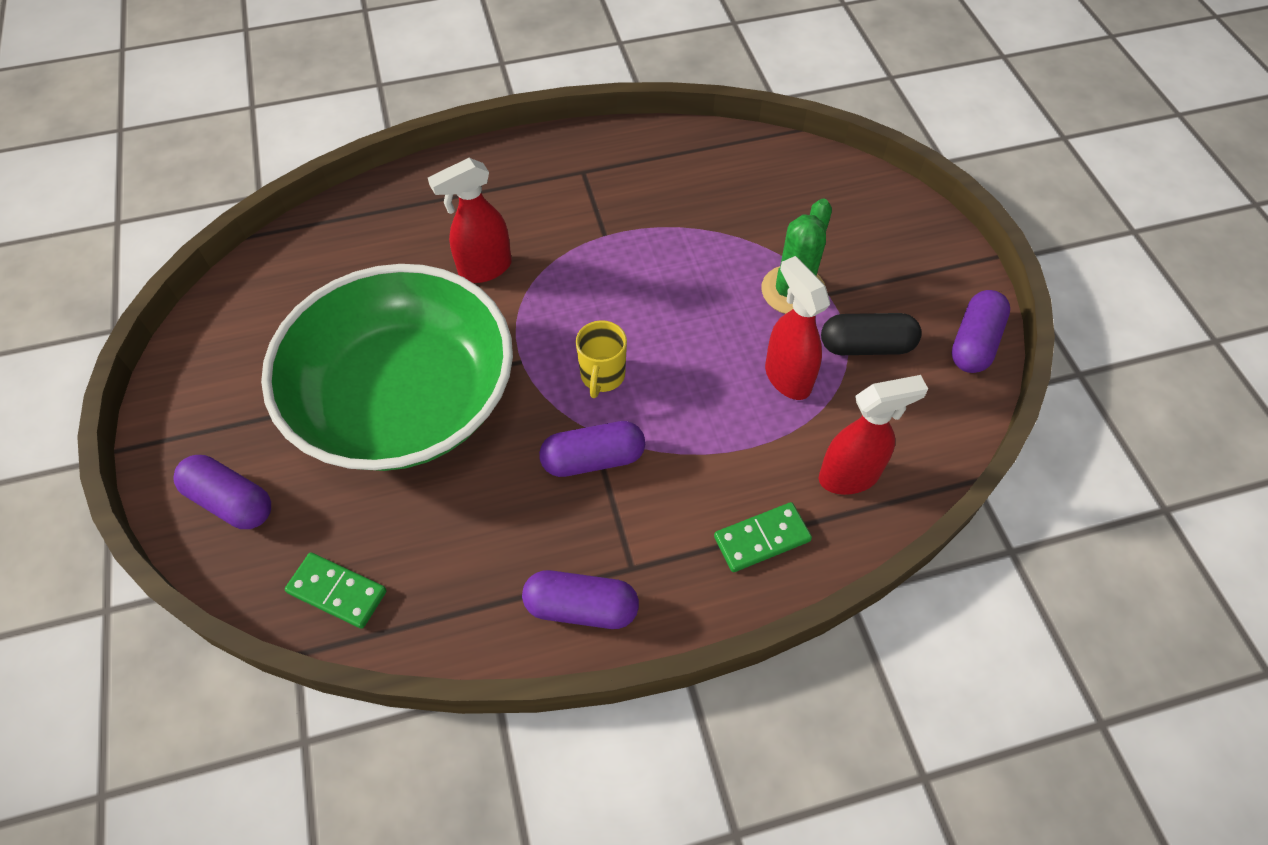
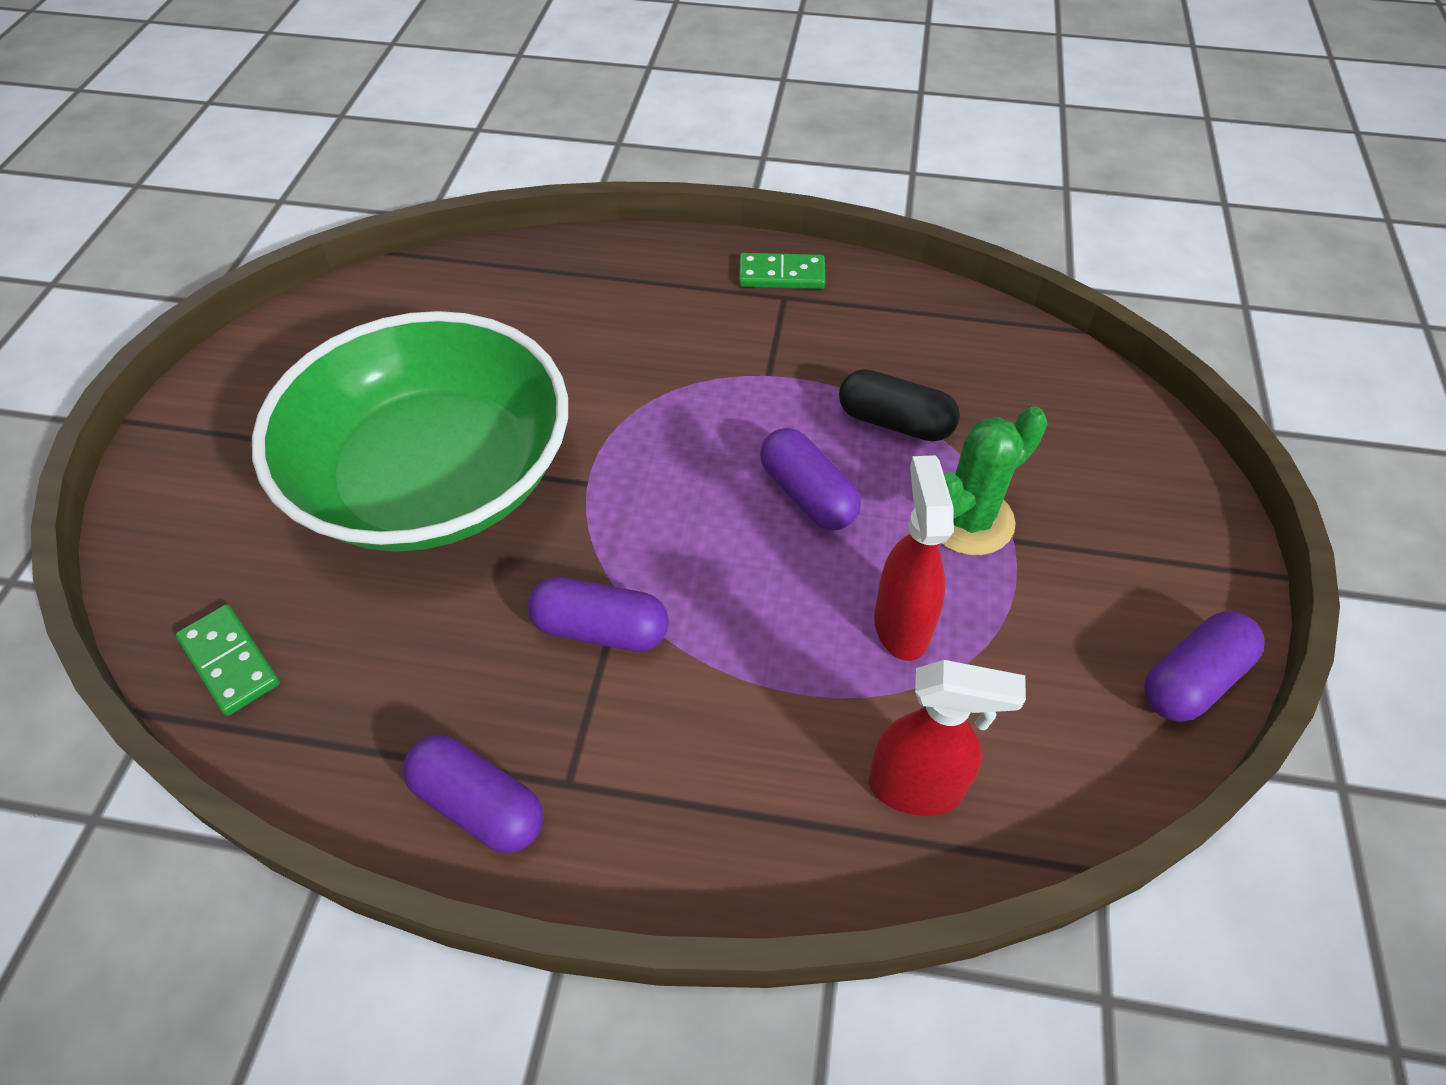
camera: 25 degrees right, 5 degrees down
purple capsule [173,455,271,529] -> purple capsule moved to [760,428,861,530]
red spray bottle [428,158,512,283] -> none
yellow mug [576,320,627,398] -> none
green domino [714,502,812,572] -> green domino moved to [739,253,825,289]
black capsule [821,313,922,355] -> black capsule moved to [839,369,960,442]

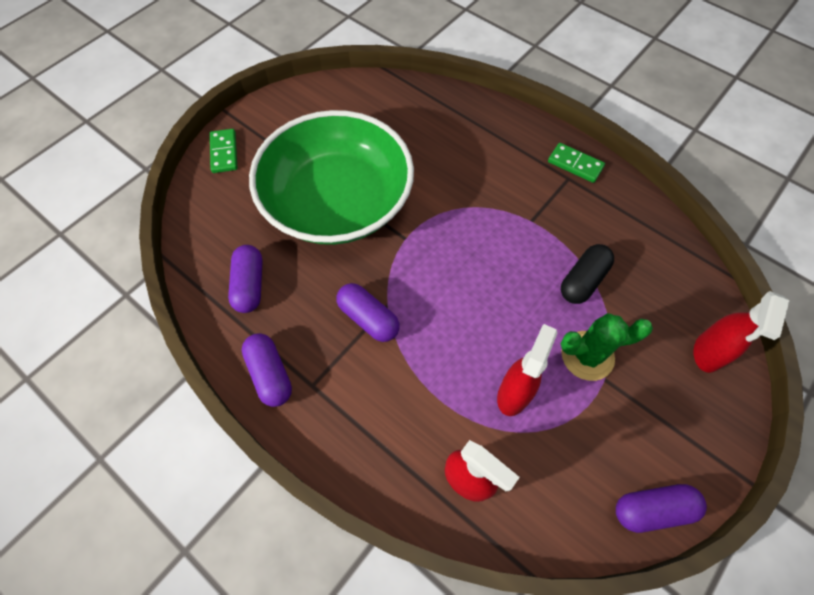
camera: 30 degrees right, 10 degrees up
green domino [176,604,280,716] -> green domino moved to [210,129,237,173]
purple capsule [760,428,861,530] -> purple capsule moved to [228,245,263,313]
black capsule [839,369,960,442] -> black capsule turned 75 degrees clockwise [561,244,614,304]
none -> red spray bottle [693,291,789,373]

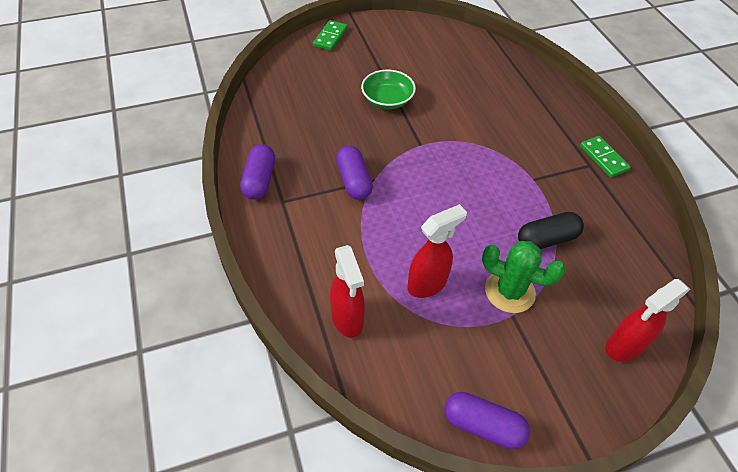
camera: 30 degrees right, 10 degrees down
purple capsule [228,245,263,313] -> none
green bowl [249,110,414,245] -> green bowl [361,70,416,109], size x0.41

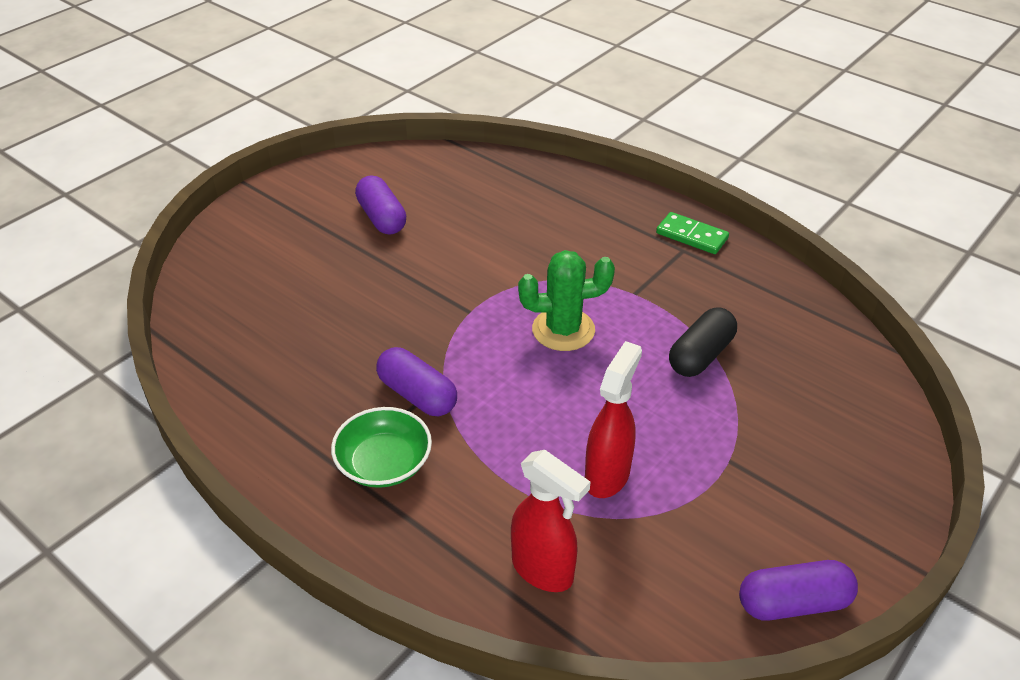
camera: 30 degrees left, 10 degrees down
purple capsule [240,144,275,200] -> purple capsule moved to [355,175,406,235]
green domino [313,20,348,51] -> none
green bowl [361,70,416,109] -> green bowl moved to [331,407,432,488]
green cactus [482,241,565,313] -> green cactus moved to [518,250,615,351]
red spray bottle [605,279,690,362] -> none

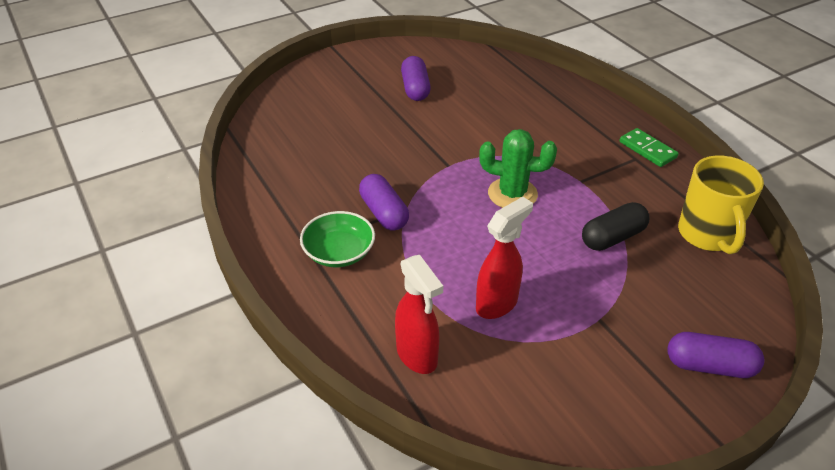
camera: 20 degrees right, 0 degrees up
purple capsule [739,560,858,621] -> purple capsule moved to [667,332,764,378]
none -> yellow mug [678,155,764,254]

